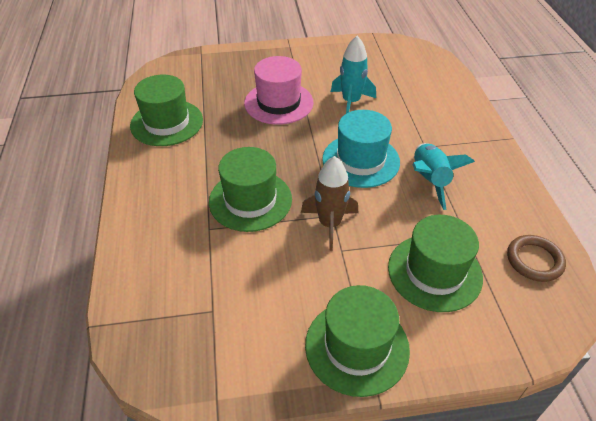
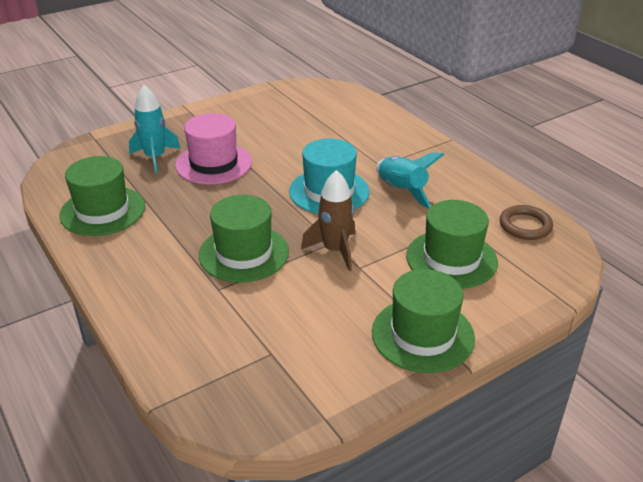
camera: 25 degrees left, 10 degrees down
turquoise rocket [331,36,376,114] -> turquoise rocket moved to [129,85,181,173]

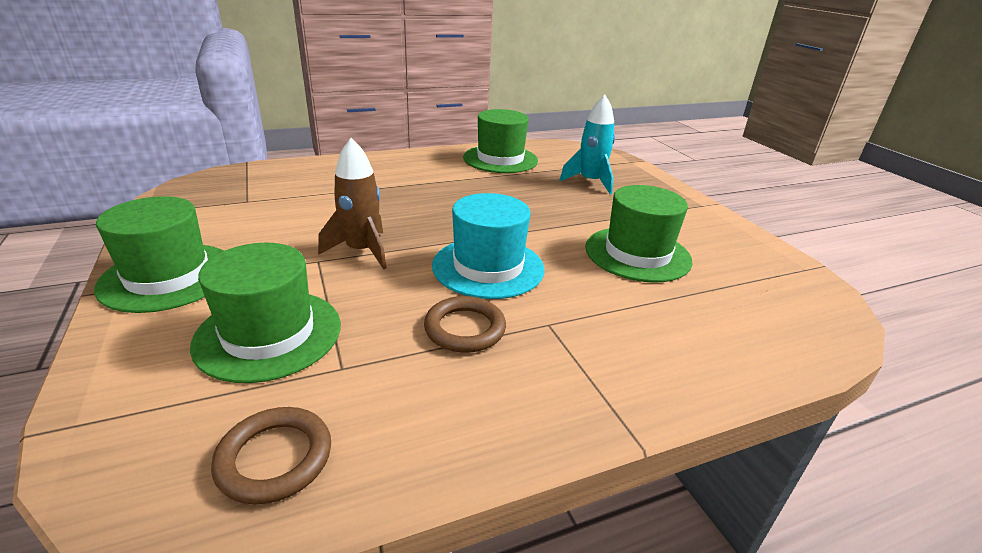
camera: 100 degrees right, 5 degrees down
pink hat [175,113,252,185] -> none
green hat [199,195,289,283] -> green hat moved to [585,185,693,283]
turquoise rocket [376,152,444,209] -> brown ring [424,296,506,353]

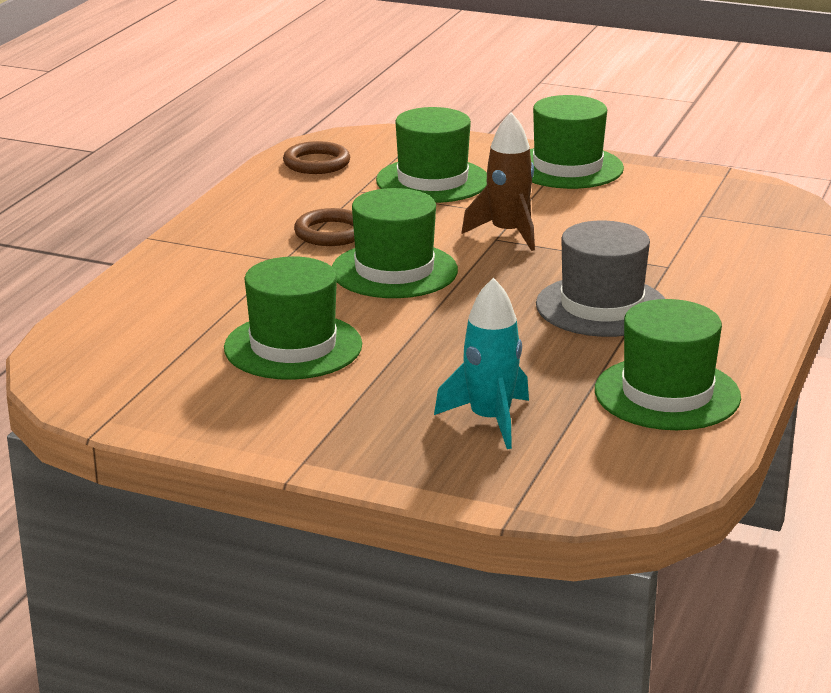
camera: 135 degrees right, 5 degrees down
turquoise hat [432,193,544,299] -> green hat [332,188,458,298]
none -> grey hat [536,221,665,337]

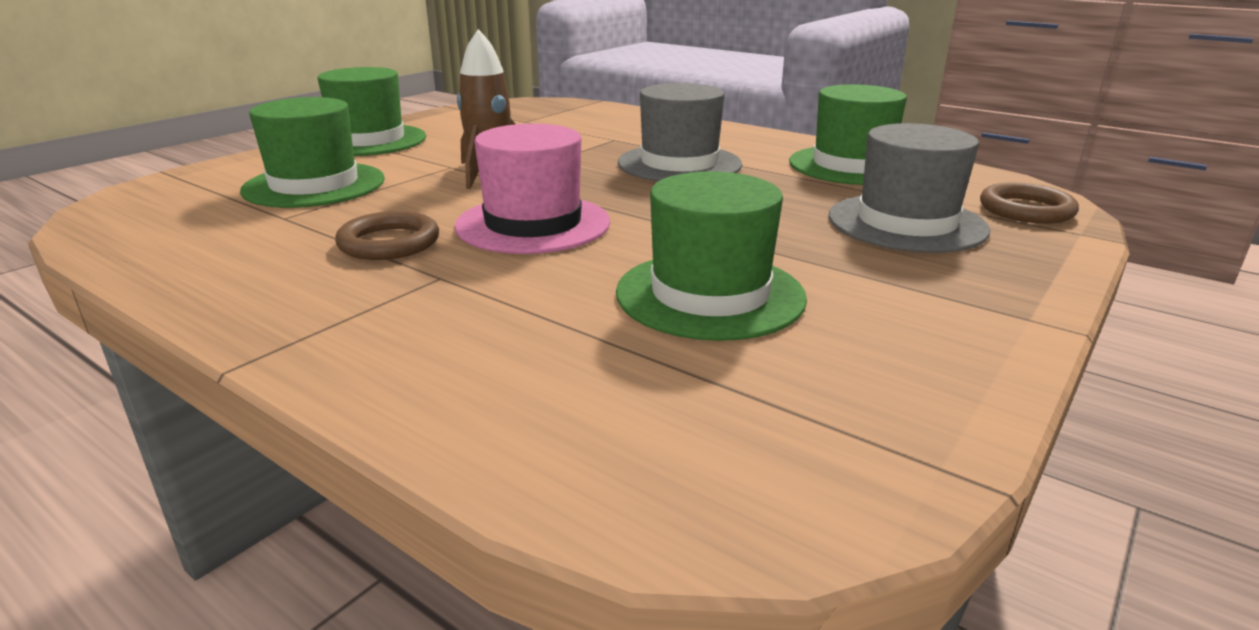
camera: 75 degrees left, 0 degrees up
brown ring [283,141,350,174] -> brown ring moved to [980,182,1079,224]
green hat [332,188,458,298] -> pink hat [454,124,610,254]
turquoise rocket [434,278,529,449] -> grey hat [829,123,990,253]

